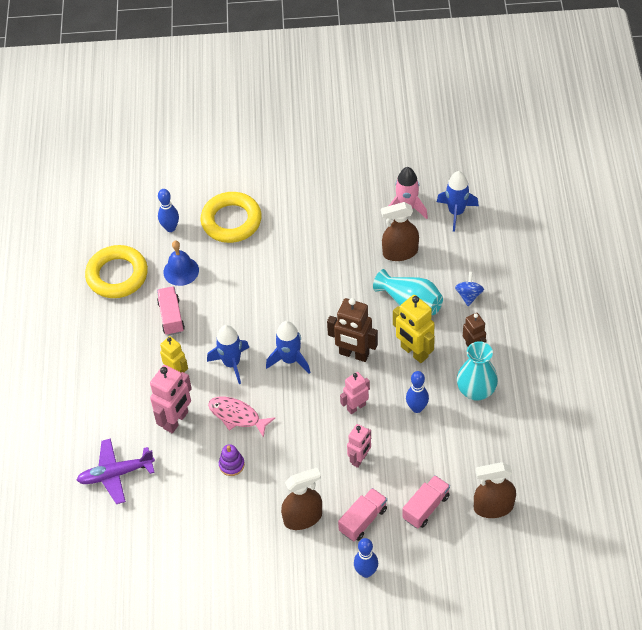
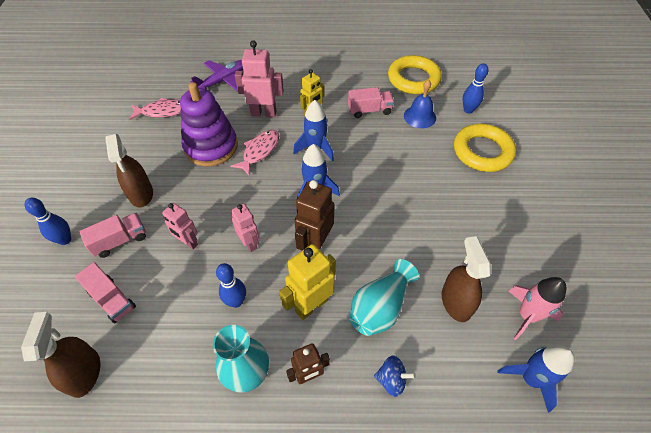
camera: 90 degrees right, 0 degrees up
purple plane [77,438,155,504] -> purple plane turned 60 degrees clockwise [190,60,243,92]
pink robot [150,365,192,433] -> pink robot turned 150 degrees clockwise [235,40,284,117]
purple stacking toy [219,444,245,476] -> purple stacking toy [180,82,238,167], size x2.38
pink truck [338,488,387,541] -> pink truck turned 75 degrees counterclockwise [79,213,146,258]
none -> pink fish [129,98,181,120]

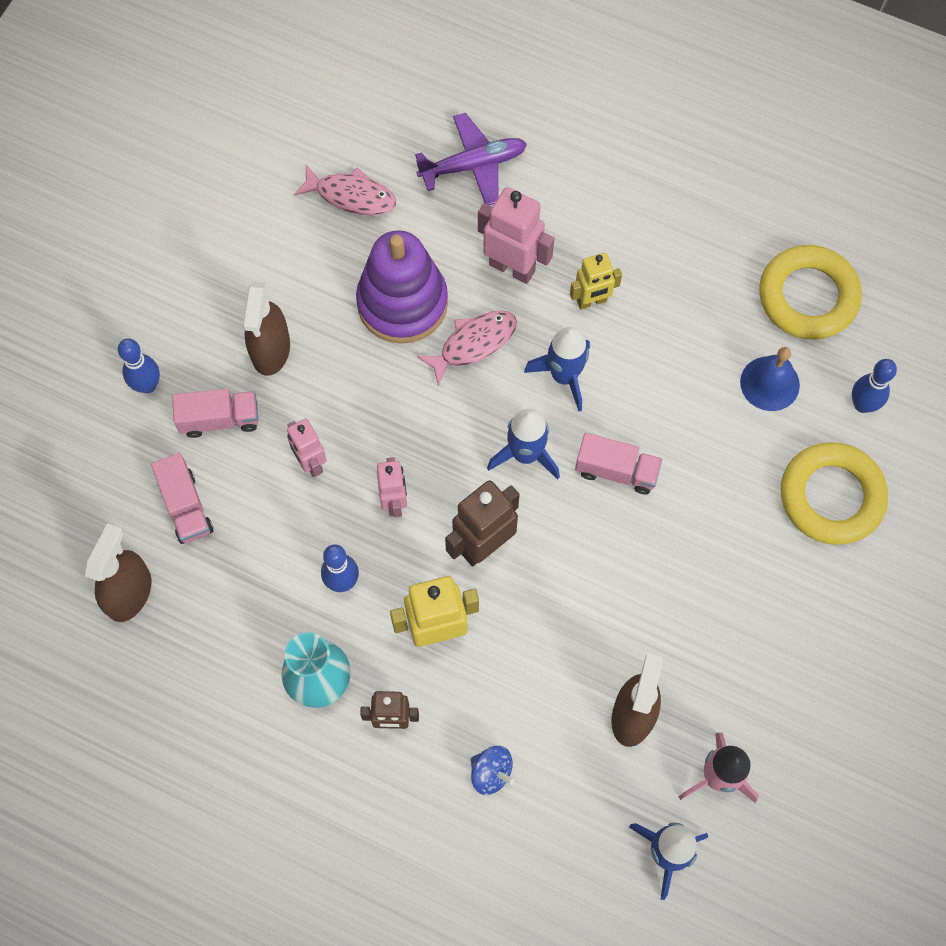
camera: 25 degrees right, 15 degrees up
pink truck [348,87,394,118] -> pink truck moved to [575,433,662,495]
turquoise vase [350,259,419,336] -> none

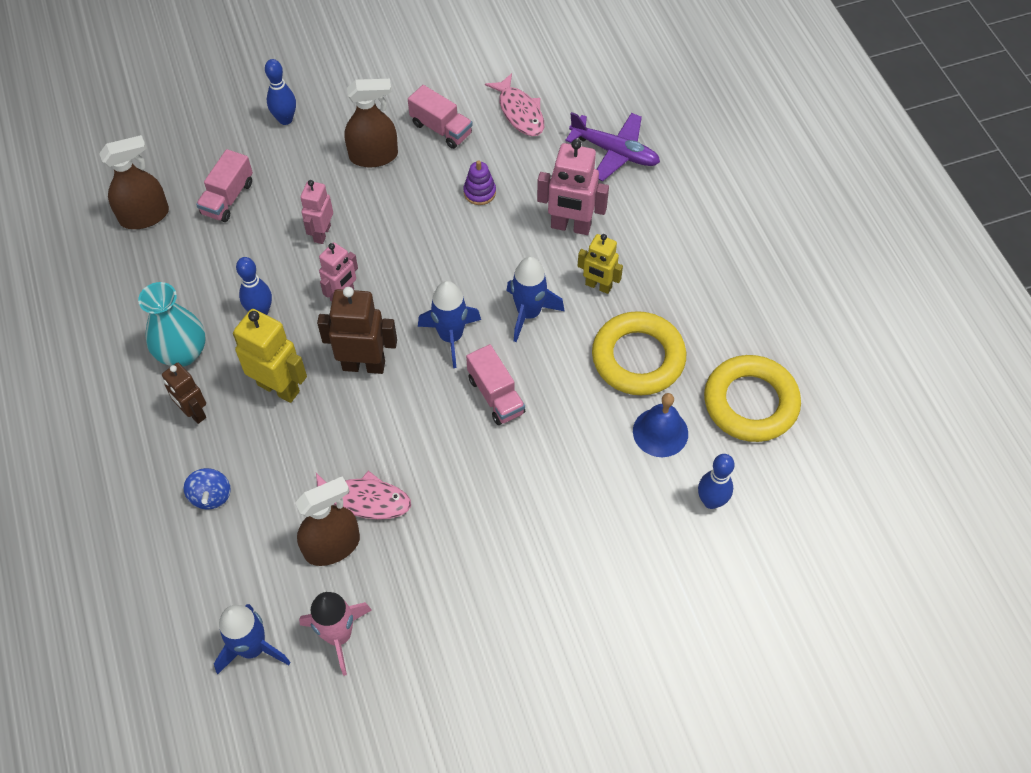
camera: 45 degrees right, 10 degrees down
pink truck [172,389,259,438] -> pink truck moved to [408,85,472,149]
brown spray bottle [242,282,290,376] -> brown spray bottle turned 150 degrees counterclockwise [345,79,398,168]
purple stacking toy [356,230,448,344] -> purple stacking toy [463,160,496,205], size x0.42
pink fish [417,310,517,386] -> pink fish moved to [316,470,411,519]
pink robot [478,187,554,284] -> pink robot turned 120 degrees clockwise [537,139,609,235]
yellow ring [781,442,888,545] -> yellow ring moved to [592,311,686,395]

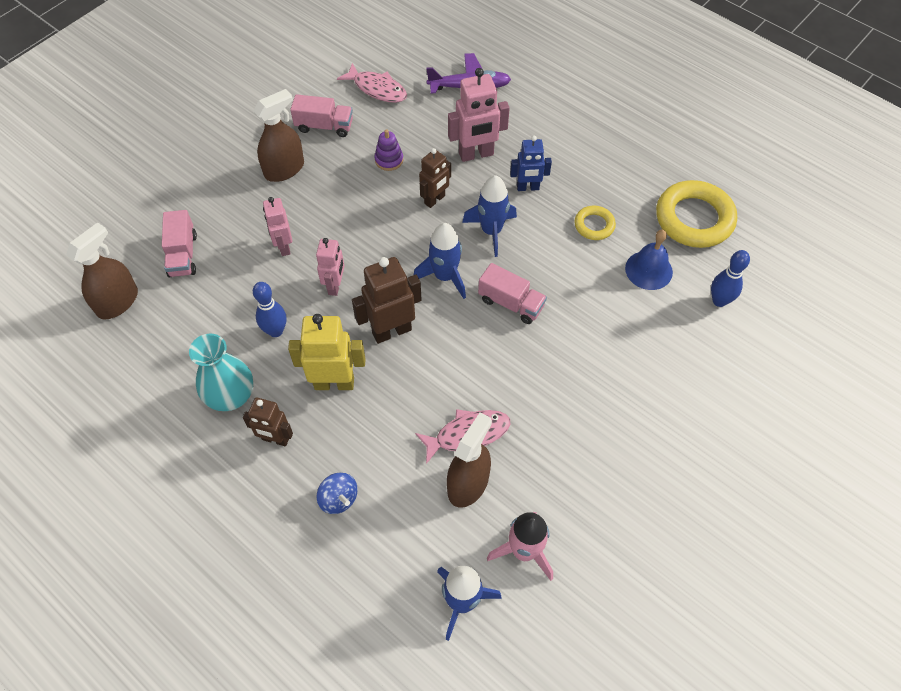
camera: 30 degrees left, 0 degrees up
blue bowling pin [265,59,296,125] -> none
yellow robot [578,234,623,294] -> blue robot [510,136,552,191]
yellow ring [592,311,686,395] -> yellow ring [574,206,616,240], size x0.51
none -> brown robot [419,148,451,208]

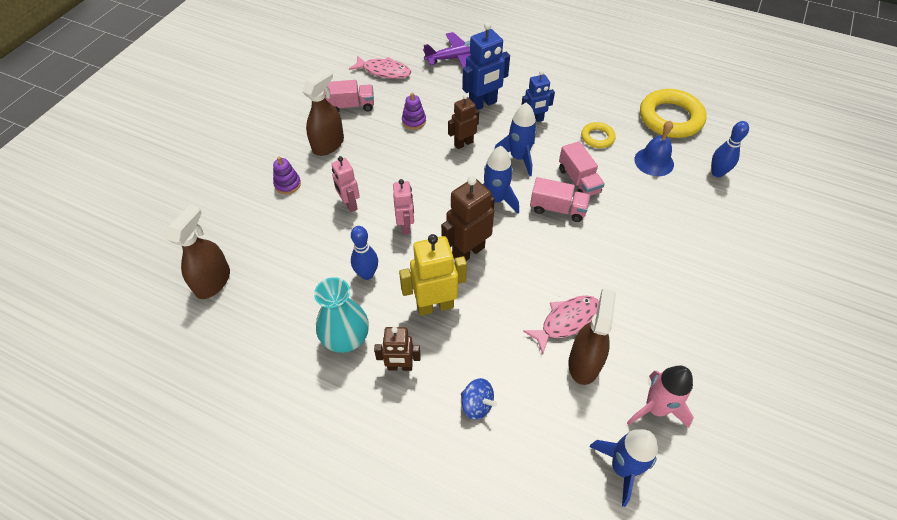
camera: 15 degrees left, 5 degrees down
pink truck [162,210,197,277] -> pink truck moved to [559,141,605,196]
brown robot [419,148,451,208] -> brown robot turned 150 degrees counterclockwise [448,94,479,149]
pink robot [448,68,510,162] -> blue robot [462,22,510,110]
none -> purple stacking toy [273,157,301,194]

